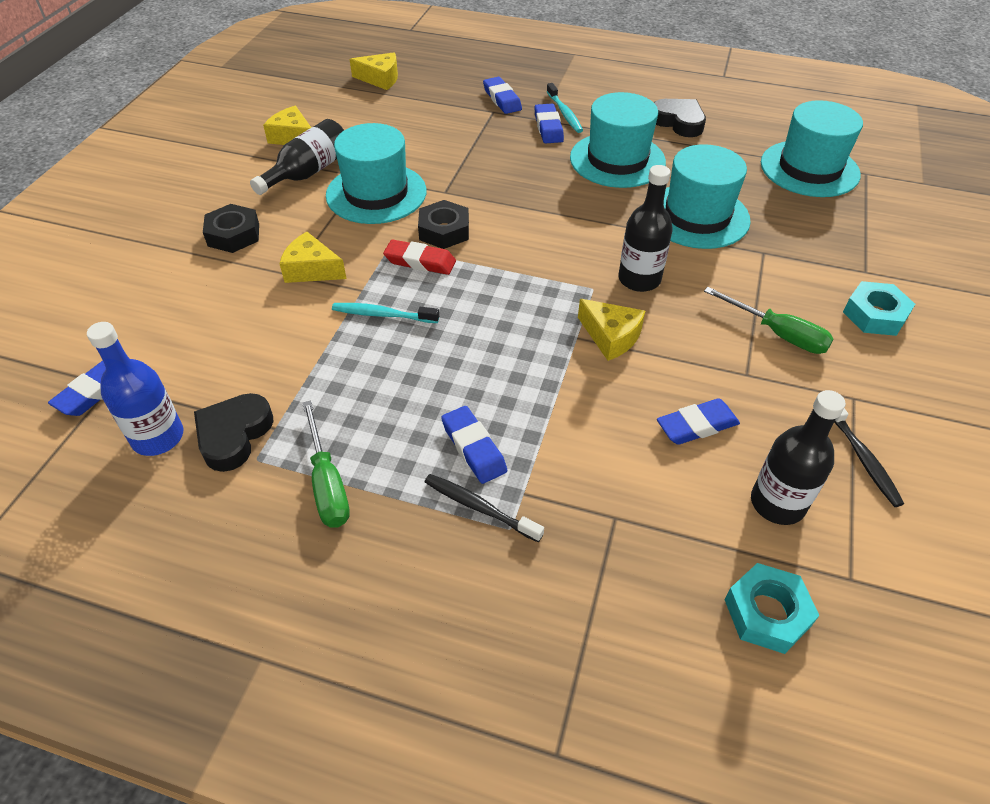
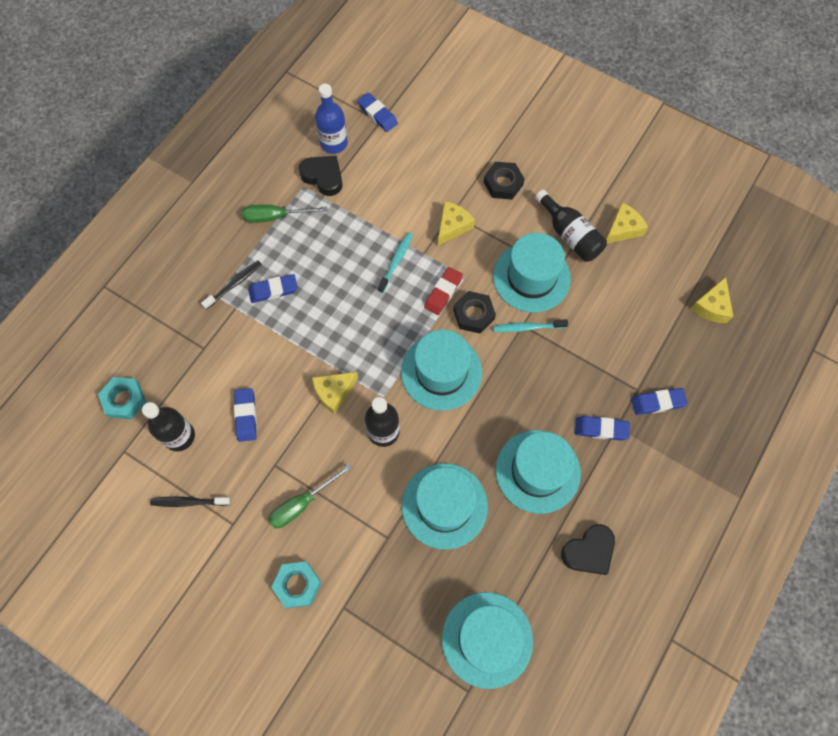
camera: 105 degrees right, 20 degrees up
turquoise toothbrush [546,83,583,133] -> turquoise toothbrush moved to [493,319,568,332]
none -> turquoise hat [401,330,482,411]

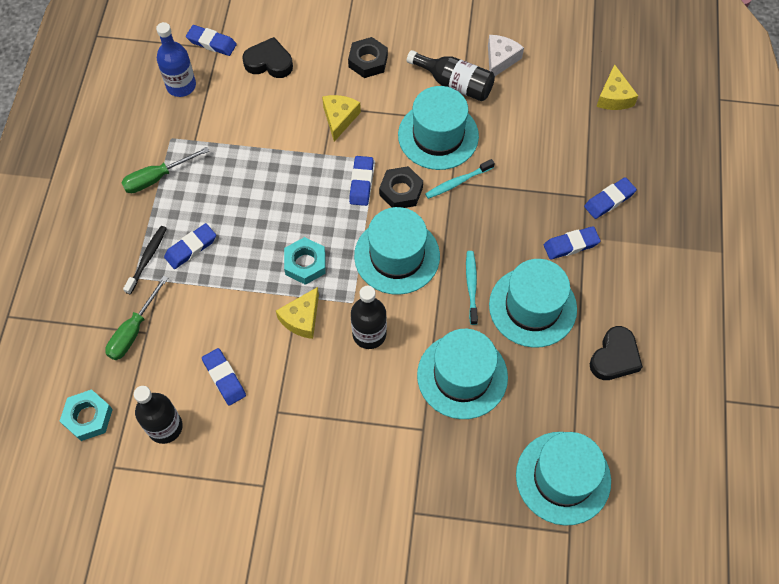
camera: 25 degrees left, 5 degrees down
black toothbrush [150,496,231,507] -> none
green screwdriver [268,464,352,528] -> green screwdriver moved to [105,276,168,360]
turquoise nut [271,561,322,608] -> turquoise nut moved to [284,237,326,285]
black heart [299,156,343,196] -> black heart moved to [242,37,293,78]
turquoise toothbrush [378,232,413,293] -> turquoise toothbrush moved to [466,251,478,325]
red eraser [424,267,463,315] -> blue eraser [349,156,374,206]
yellow cheese [606,203,648,243] -> white cheese [488,35,524,76]

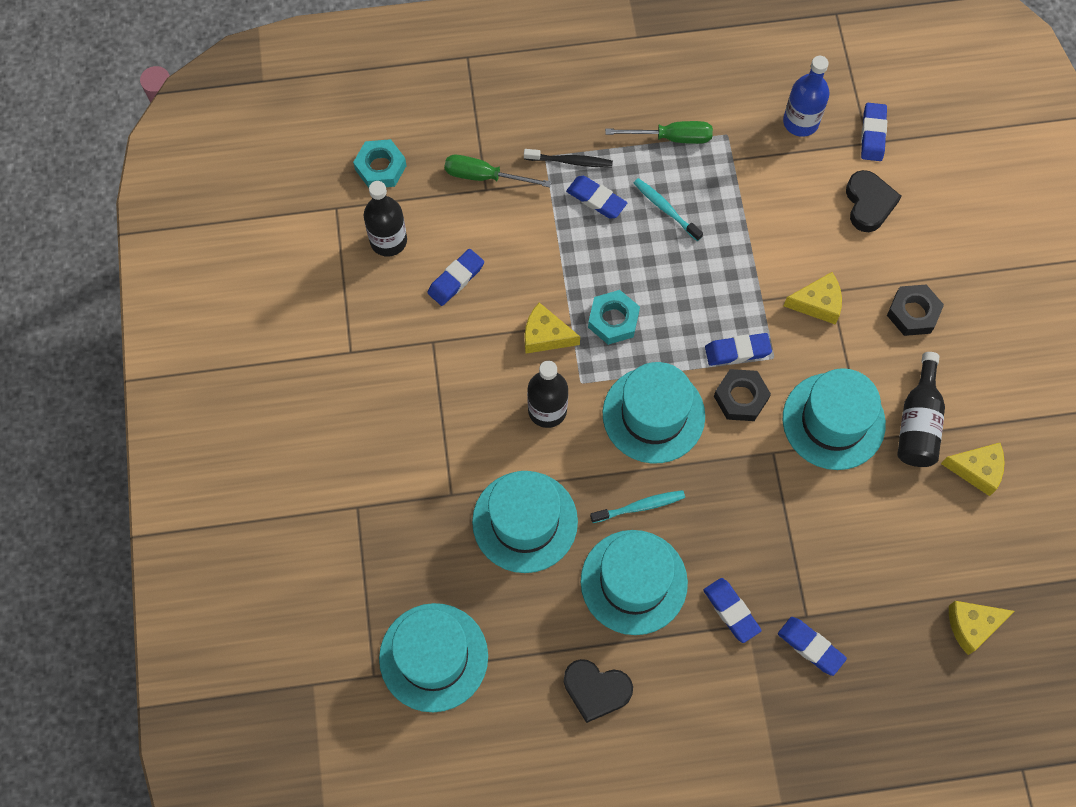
camera: 75 degrees right, 5 degrees up
green screwdriver [121,147,209,193] -> green screwdriver turned 135 degrees clockwise [605,121,713,144]
turquoise toothbrush [425,159,495,199] -> turquoise toothbrush moved to [634,178,703,241]
white cheese [488,35,524,76] -> yellow cheese [941,443,1005,496]

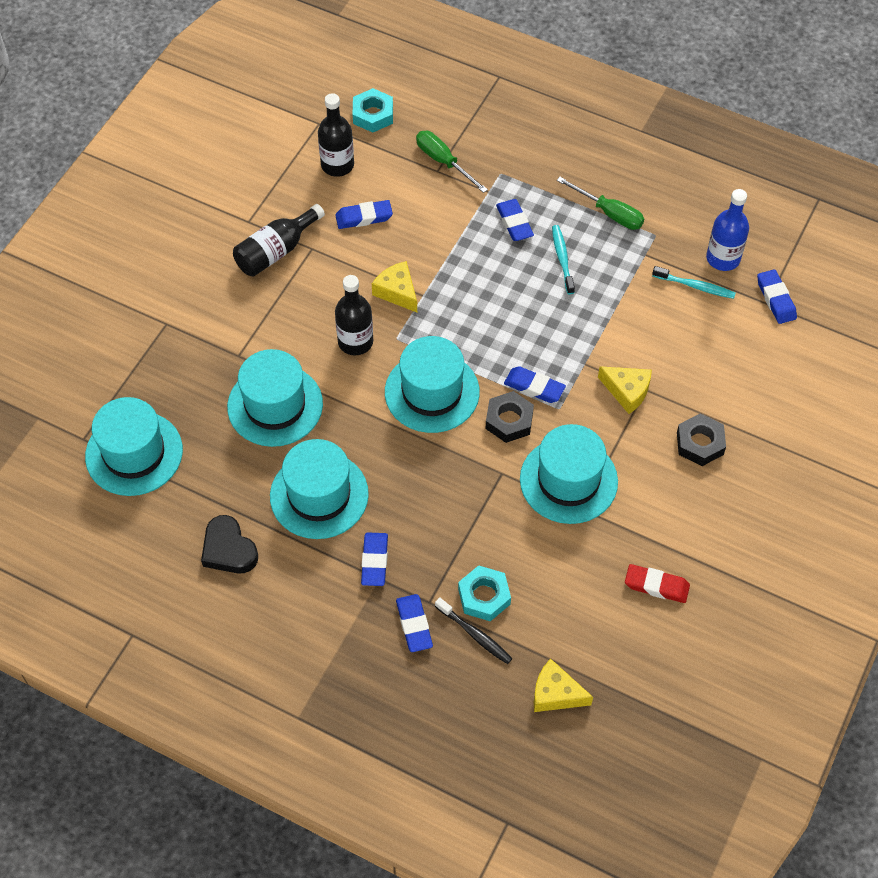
camera: 35 degrees right, 10 degrees down
black toothbrush [524,149,613,167] -> black toothbrush moved to [435,597,513,664]
turquoise nut [588,290,640,345] -> turquoise nut moved to [458,565,511,621]
turquoise toothbrush [590,490,685,523] -> turquoise toothbrush moved to [652,266,736,299]
black heart [846,170,901,232] -> none
blue eraser [861,103,887,161] -> blue eraser turned 60 degrees counterclockwise [757,269,797,324]
black bottle [897,352,945,467] -> black bottle moved to [233,204,325,277]
yellow cheese [941,443,1005,496] -> red eraser [625,564,690,603]

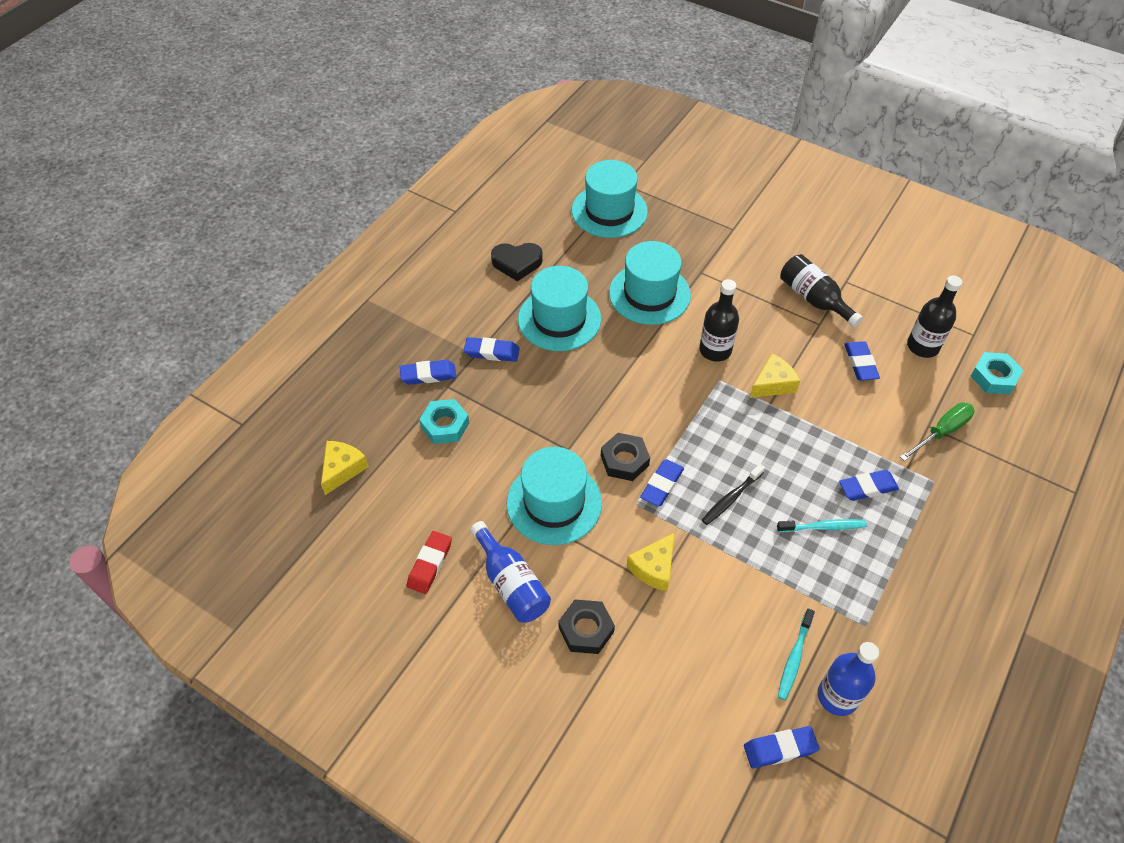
camera: 95 degrees right, 5 degrees down
black heart [201,515,258,574] -> black heart turned 150 degrees counterclockwise [491,243,543,281]
turquoise hat [385,336,480,433] -> none
black toothbrush [435,597,513,664] -> black toothbrush moved to [702,464,765,525]
green screwdriver [557,177,644,230] -> none
none -> blue bottle [470,521,551,623]

